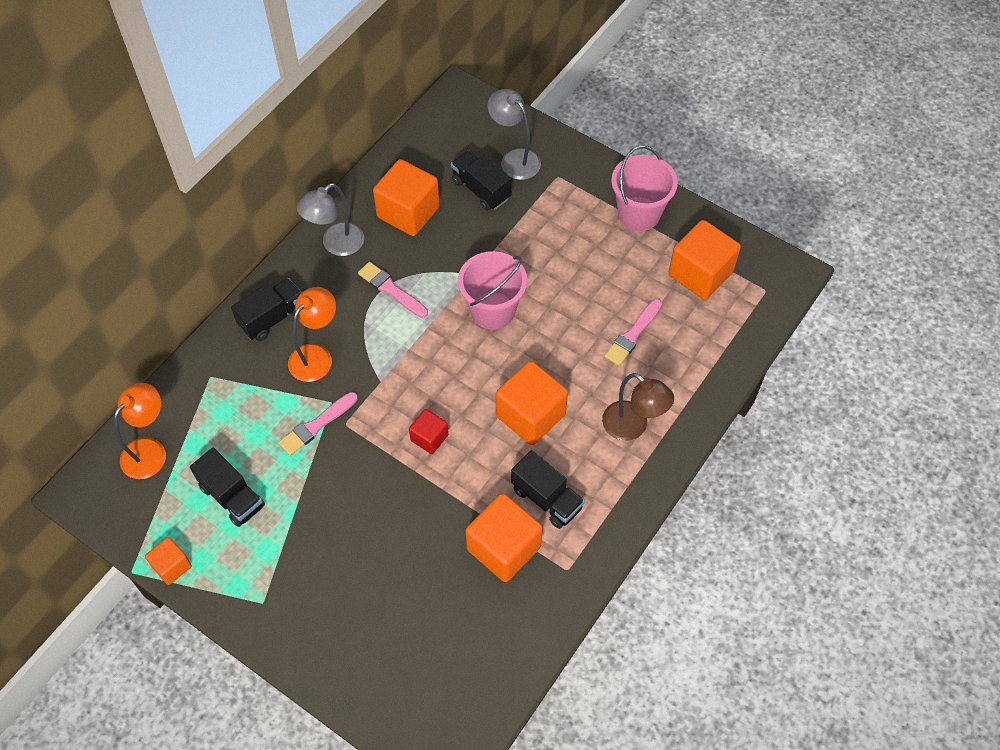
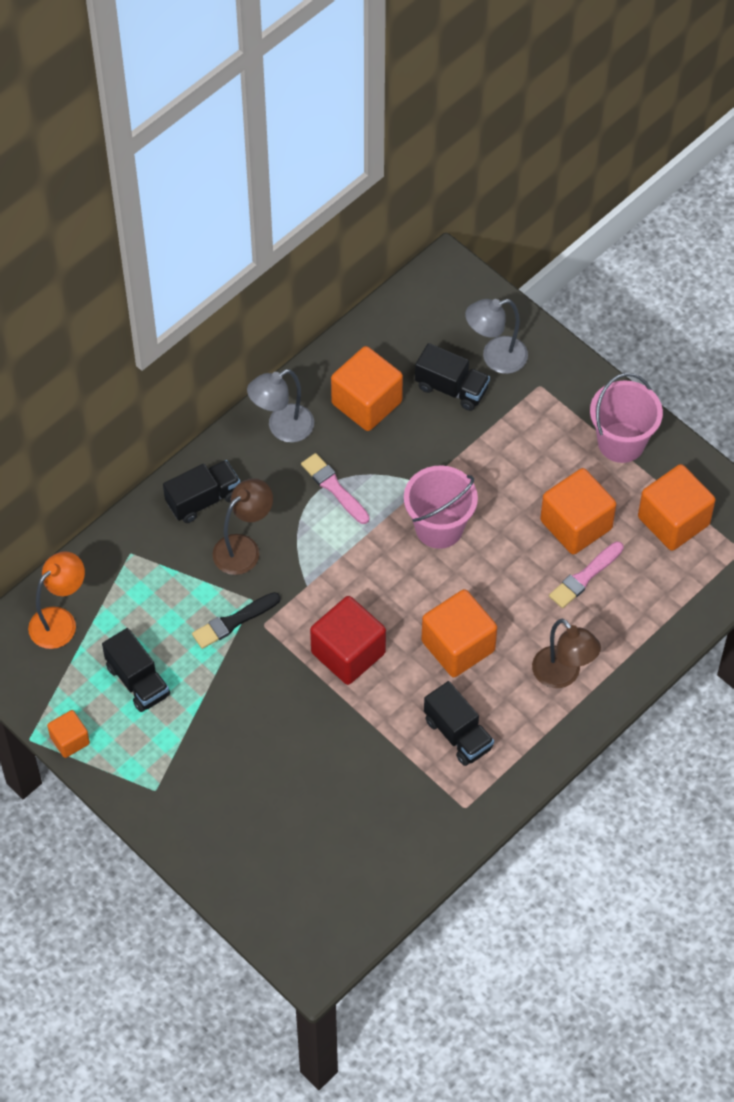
camera: 10 degrees right, 0 degrees up
pink brush [278,392,358,456] -> black brush [192,592,281,649]
orange lamp [288,287,336,382] -> brown lamp [212,478,273,575]
red cube [409,409,448,454] -> red cube [310,596,386,685], size x1.85
black truck [451,150,512,211] -> black truck turned 150 degrees clockwise [415,343,490,411]
orange cube [466,493,543,582] -> orange cube moved to [540,468,616,554]
grey lamp [488,89,541,180] -> grey lamp turned 75 degrees counterclockwise [465,299,528,374]

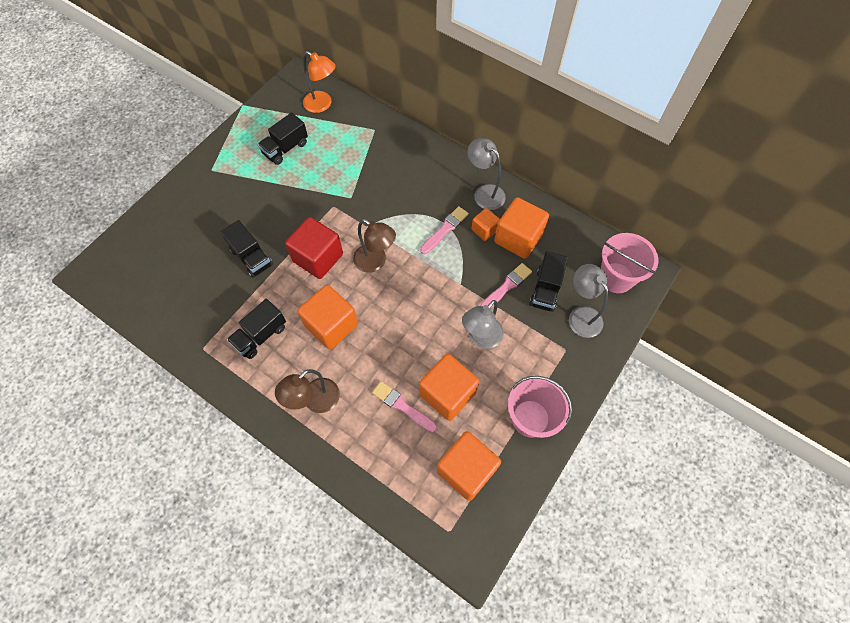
camera: 80 degrees right, 5 degrees up
orange cube [47,710,90,758] -> orange cube moved to [471,208,500,241]
black truck [163,460,240,523] -> black truck moved to [221,220,273,278]
black brush [192,592,281,649] -> none
brown lamp [212,478,273,575] -> brown lamp moved to [353,219,396,273]
pink bucket [404,465,478,549] -> pink bucket moved to [601,233,658,293]
none -> grey lamp [462,300,503,349]
none -> pink brush [480,263,532,308]

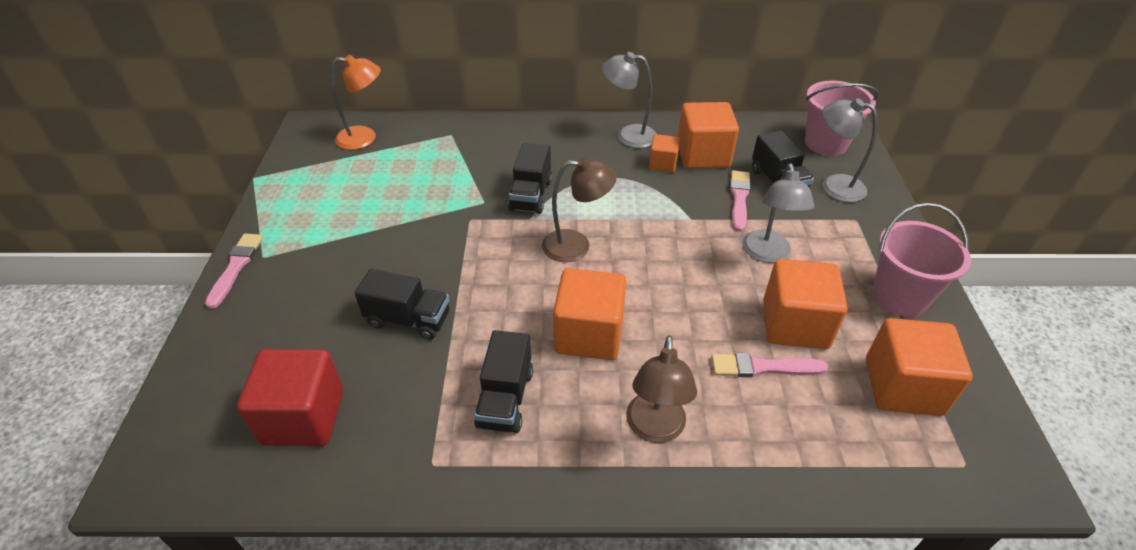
camera: 35 degrees left, 20 degrees down
black truck [257,112,308,165] -> black truck moved to [508,143,552,214]
red cube [285,217,343,279] -> red cube moved to [237,349,344,446]
pink brush [420,206,469,254] -> pink brush moved to [205,233,263,309]

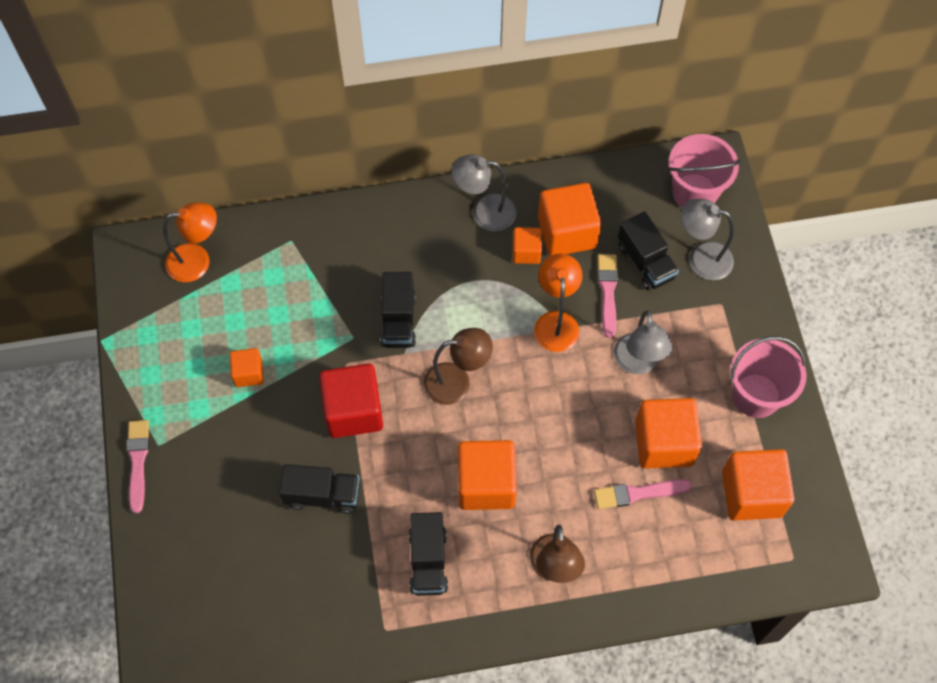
camera: 10 degrees left, 20 degrees up
red cube [237,349,344,446] -> red cube moved to [319,364,383,438]
none -> orange cube [229,348,264,387]
none -> orange lamp [534,254,583,352]

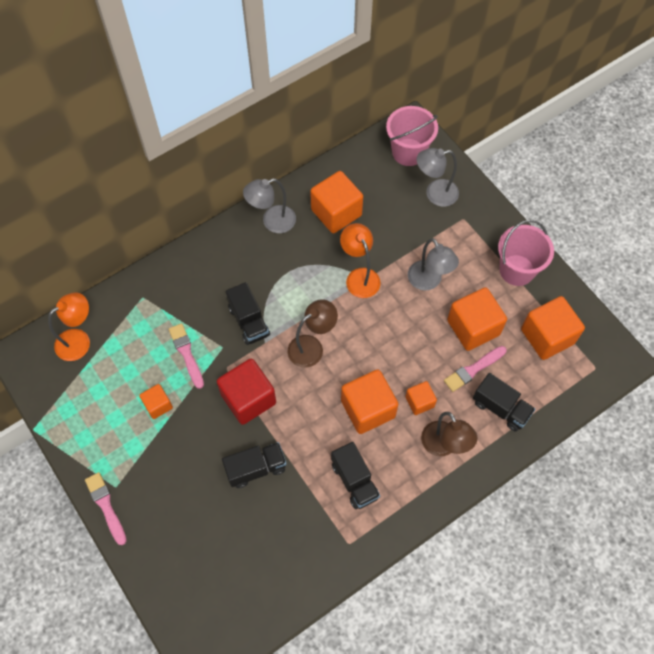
camera: 25 degrees left, 0 degrees up
orange cube [513,227,542,264] -> orange cube moved to [405,381,437,415]
pink brush [598,254,618,338] -> pink brush moved to [168,323,204,389]
black truck [618,212,679,291] -> black truck moved to [473,373,535,432]

